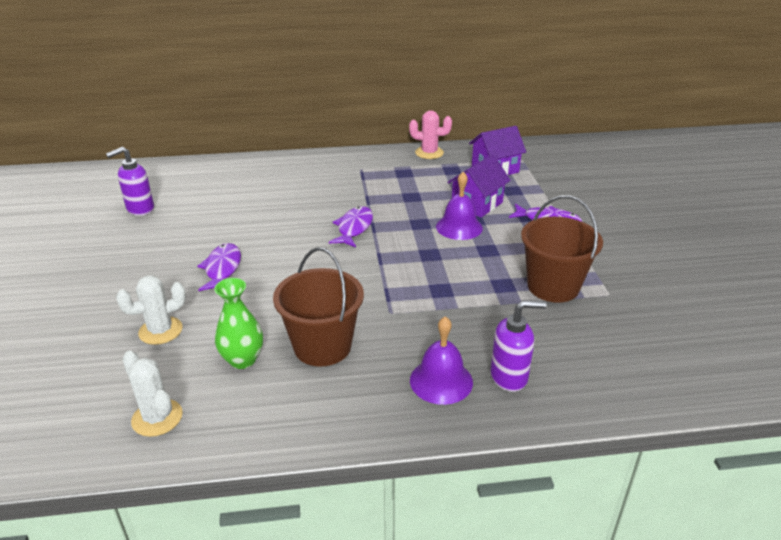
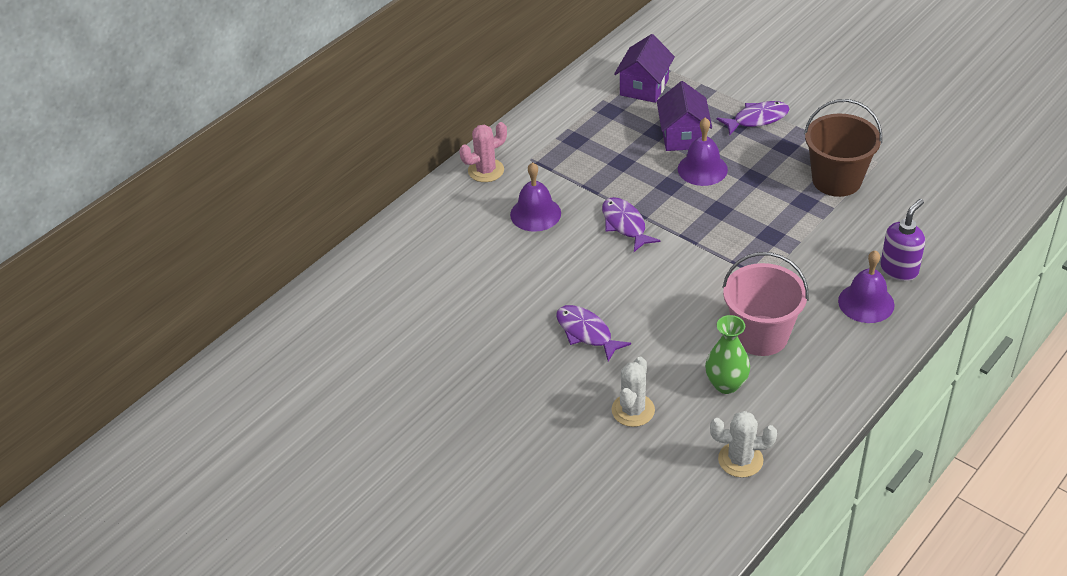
camera: 40 degrees left, 10 degrees up
purple soap dispenser [106,147,154,216] -> none
brown bucket [273,247,364,367] -> pink bucket [722,252,809,356]
pink cactus [409,110,452,159] -> pink cactus moved to [459,122,507,182]
none -> purple bell [510,162,561,232]

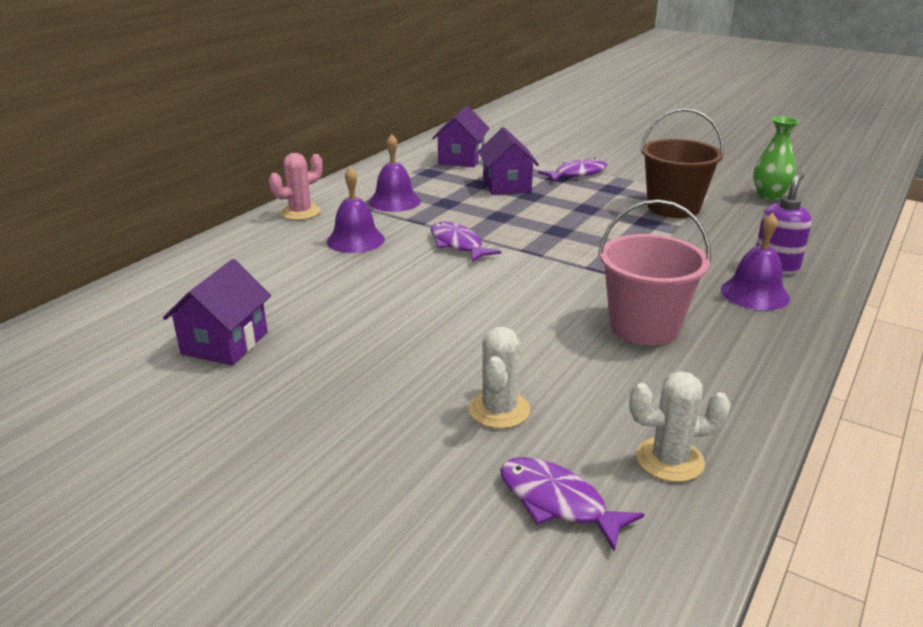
camera: 10 degrees left, 15 degrees down
purple fish [556,305,631,362] -> purple fish moved to [500,457,644,551]
purple bell [678,118,728,186] -> purple bell moved to [369,134,421,212]
green vase [705,315,750,394] -> green vase moved to [753,116,799,200]
none -> purple house [163,259,271,365]

